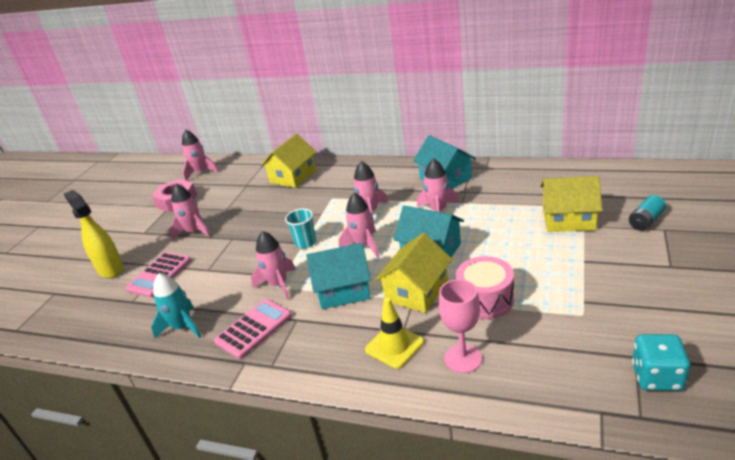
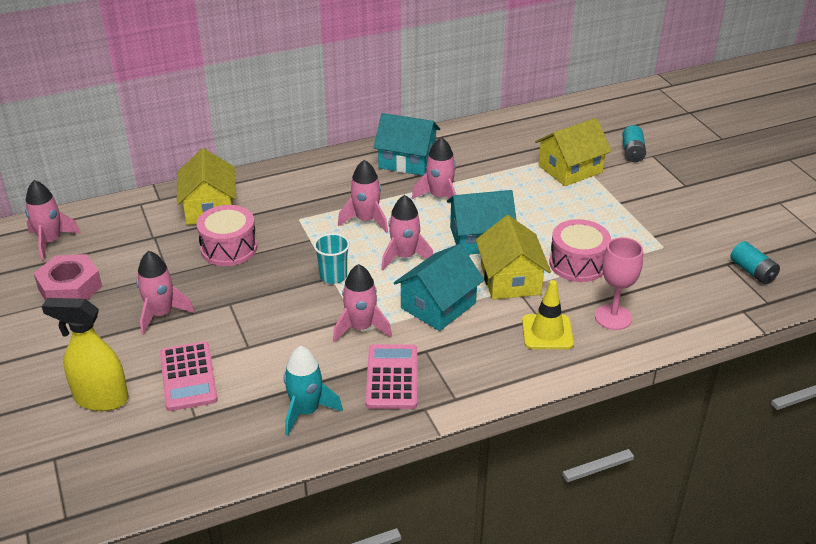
camera: 45 degrees left, 5 degrees up
turquoise dice [632,334,690,391] -> turquoise battery [730,241,780,284]
none -> pink drum [196,205,257,266]

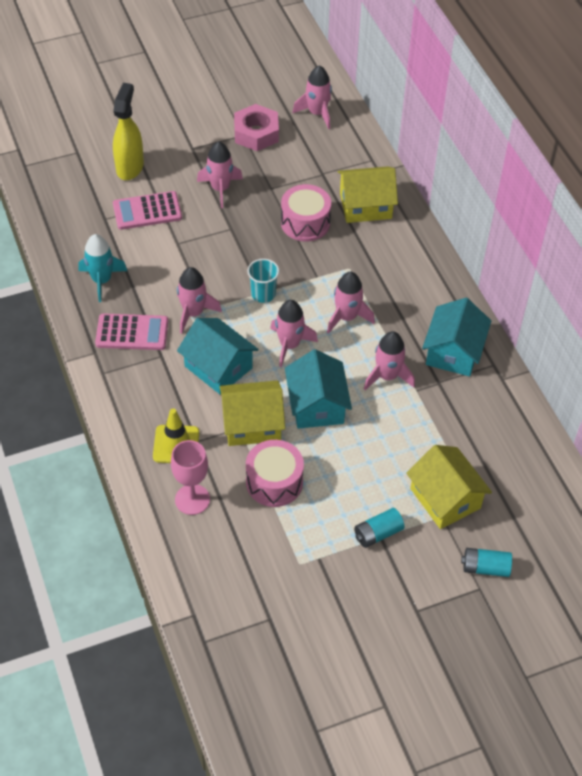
camera: 90 degrees right, 15 degrees up
turquoise battery [730,241,780,284] -> turquoise battery moved to [354,508,405,548]

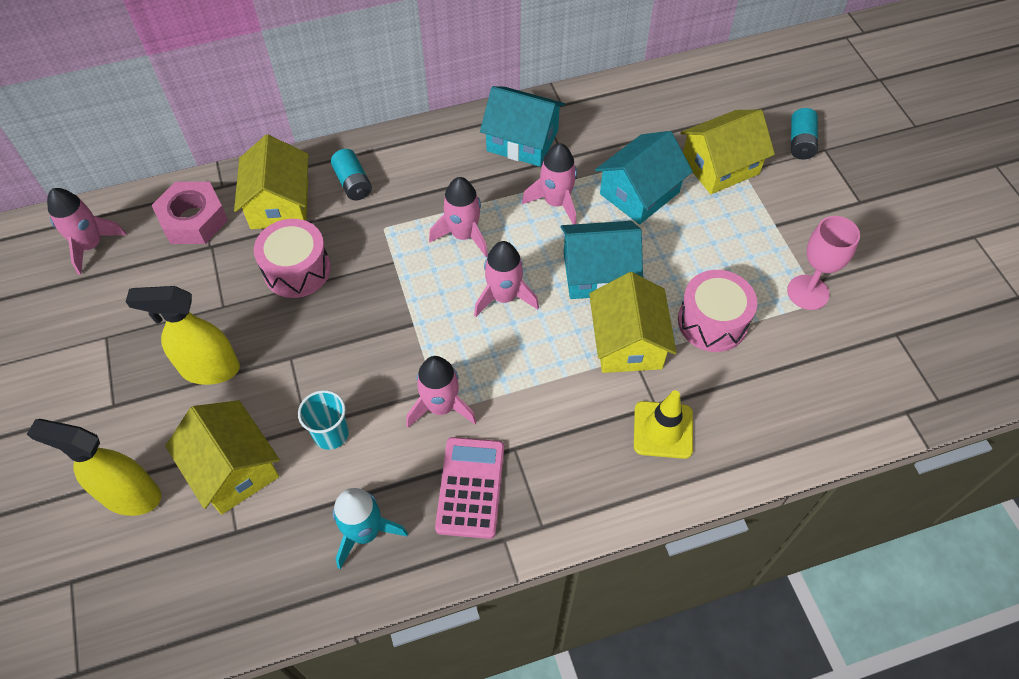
camera: 85 degrees left, 5 degrees up
pink calculator [113,191,182,230] -> yellow house [165,400,280,515]
pink goblet [171,440,210,515] -> pink goblet moved to [787,216,860,310]
turquoise house [177,318,259,395] -> turquoise house moved to [595,131,693,224]
pink rocket [197,142,243,208] -> yellow spray bottle [126,286,240,385]
pink nut [234,104,279,151] -> pink nut moved to [152,182,228,244]
turquoise cup [248,259,279,303] -> turquoise cup moved to [298,390,349,450]
turquoise battery [354,508,405,548] -> turquoise battery moved to [331,149,372,200]

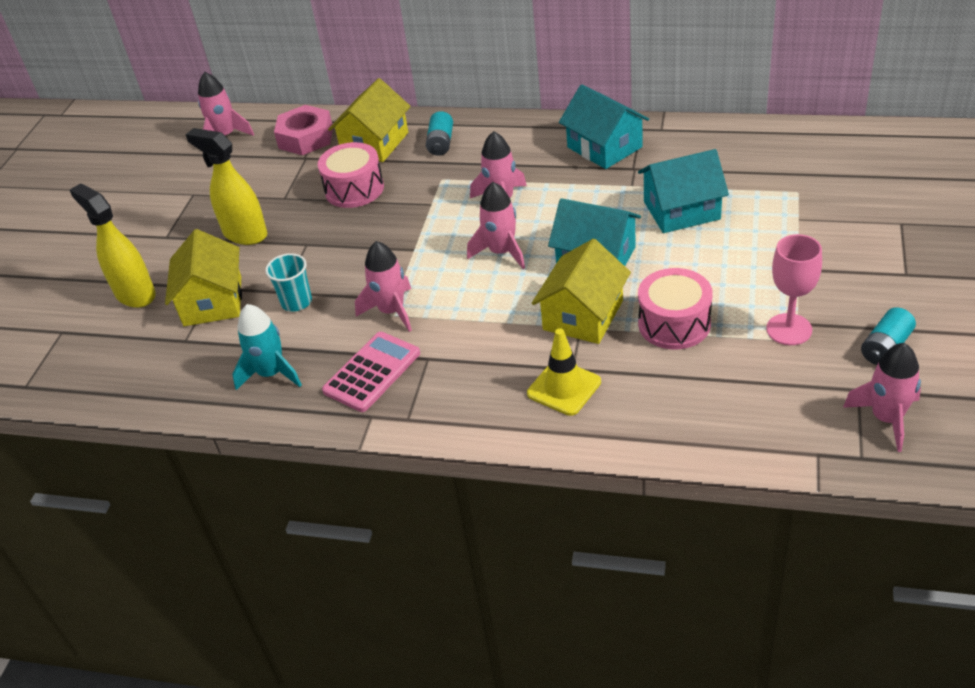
camera: 35 degrees right, 15 degrees down
pink rocket [522,143,577,224] -> pink rocket moved to [843,343,921,452]
yellow house [680,110,775,194] -> none
turquoise battery [791,108,818,160] -> turquoise battery moved to [861,307,916,365]

